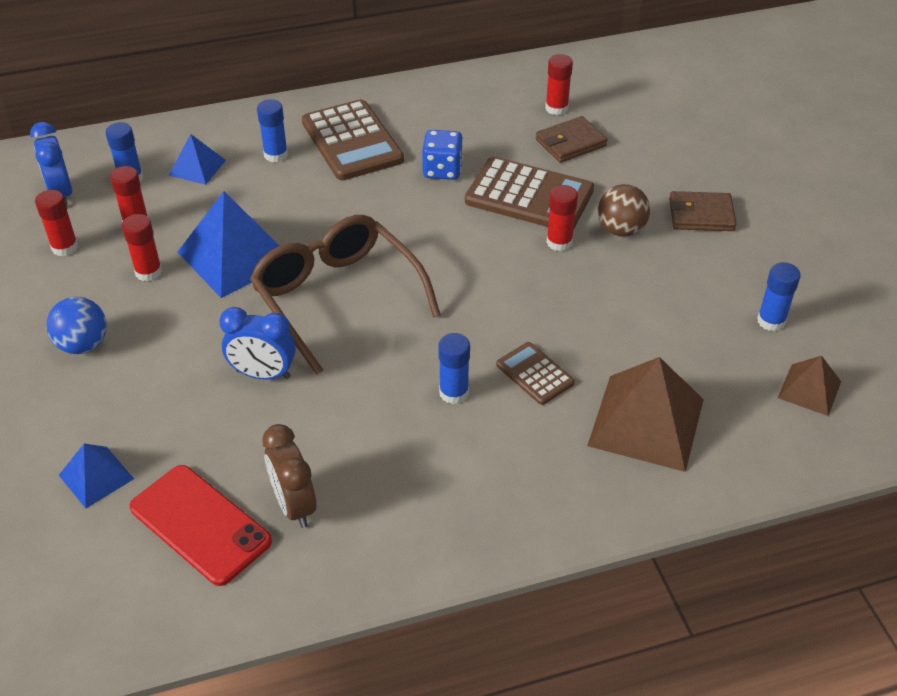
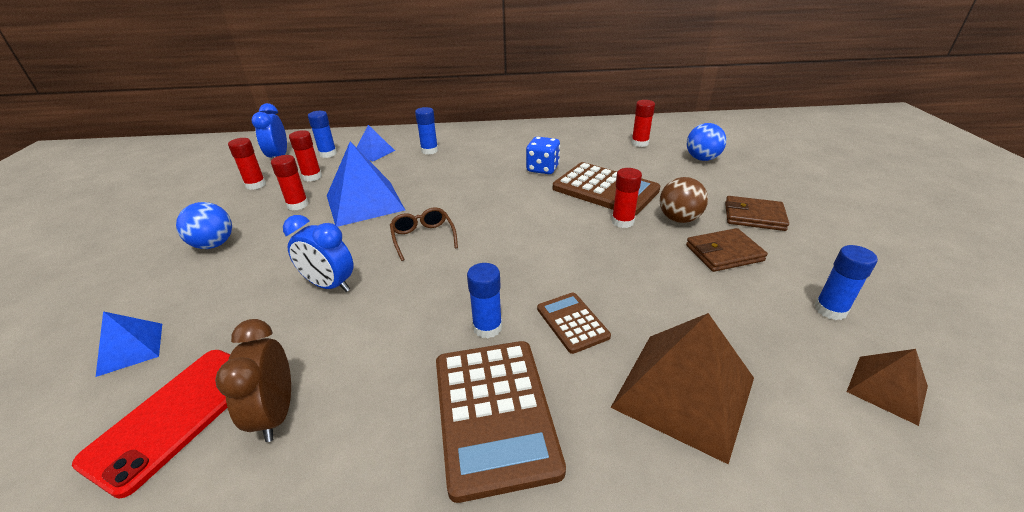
camera: 15 degrees right, 10 degrees down
red phone [130,465,272,586] -> red phone turned 60 degrees clockwise [72,350,230,499]
brown glasses [250,215,441,375] -> brown glasses [390,207,458,261], size x0.46
brown calculator [302,99,404,181] -> brown calculator moved to [436,341,566,503]
brown wallet [536,116,608,163] -> brown wallet moved to [686,228,768,272]
none -> blue ball [687,123,726,161]

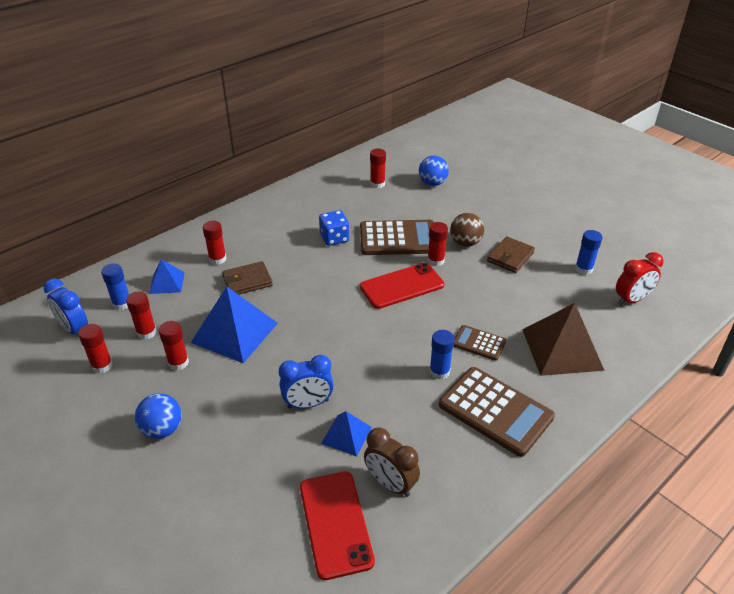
camera: 40 degrees left, 5 degrees up
blue pyramid [96,311,162,377] -> blue pyramid moved to [321,411,372,457]
brown glasses [390,207,458,261] -> none
blue glue stick [415,107,438,154] -> red glue stick [203,221,226,265]
brown wallet [725,196,789,231] -> brown wallet moved to [222,261,273,295]
brown pyramid [847,349,928,426] -> red clock [616,252,663,306]
none -> red phone [360,263,444,309]

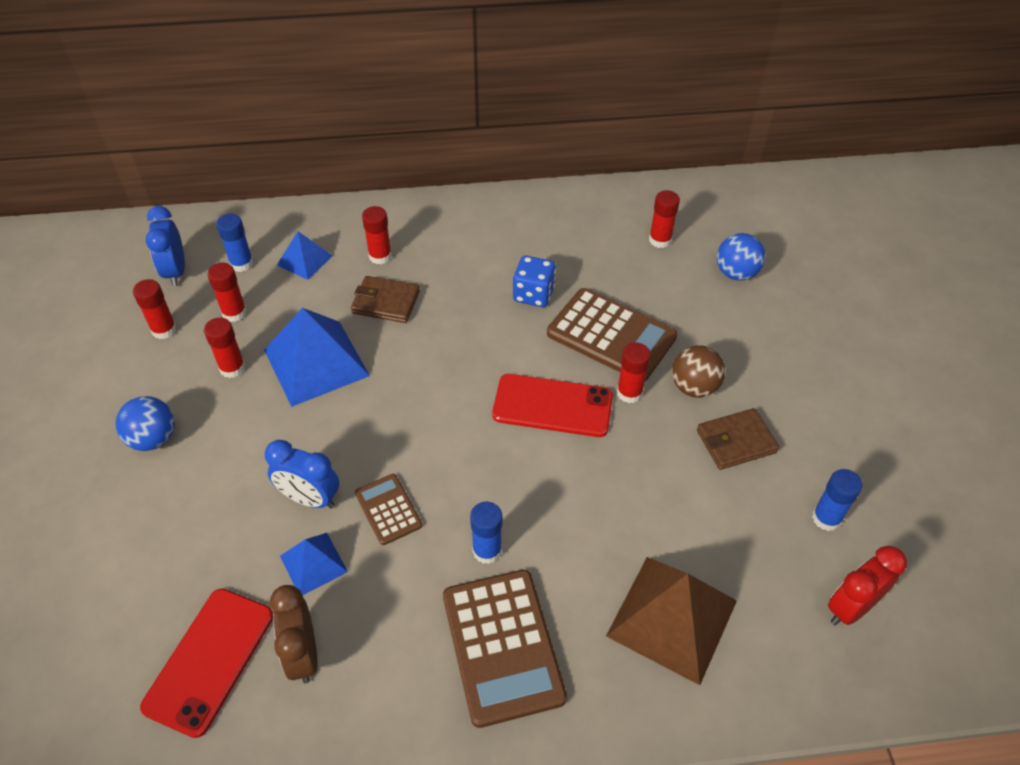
camera: 35 degrees right, 10 degrees up
brown calculator [453,325,506,361] -> brown calculator moved to [355,474,422,545]
red clock [616,252,663,306] -> red clock turned 135 degrees clockwise [828,546,907,625]

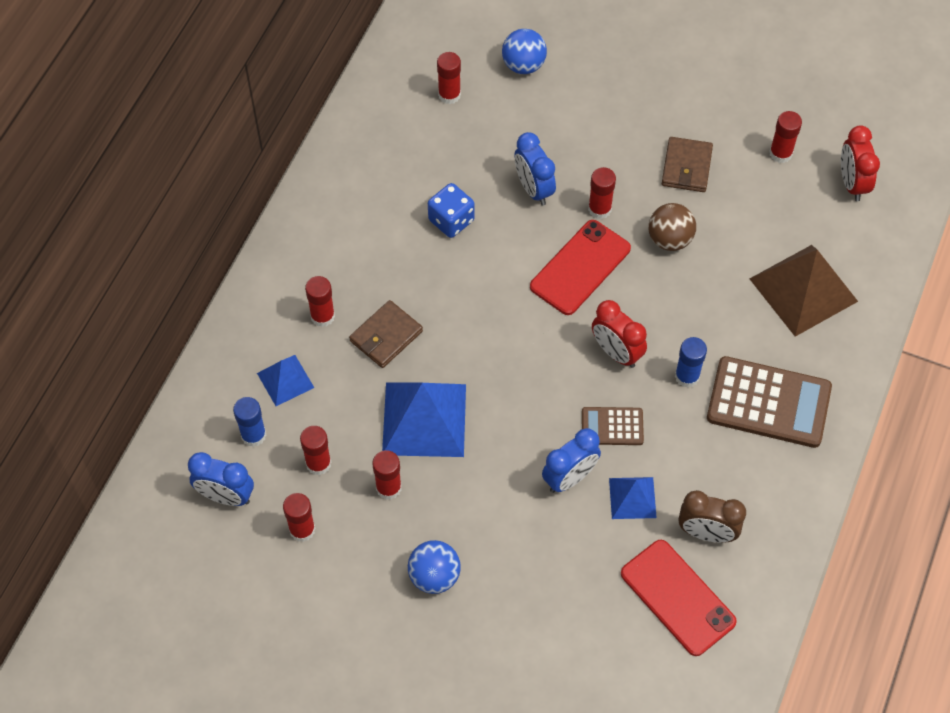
camera: 60 degrees left, 10 degrees up
brown calculator [547,288,678,381] -> blue clock [515,132,556,206]
brown ball [672,345,726,398] -> brown ball moved to [649,203,696,251]
blue glue stick [812,469,863,531] -> red glue stick [769,111,802,163]
none -> red clock [592,300,647,368]

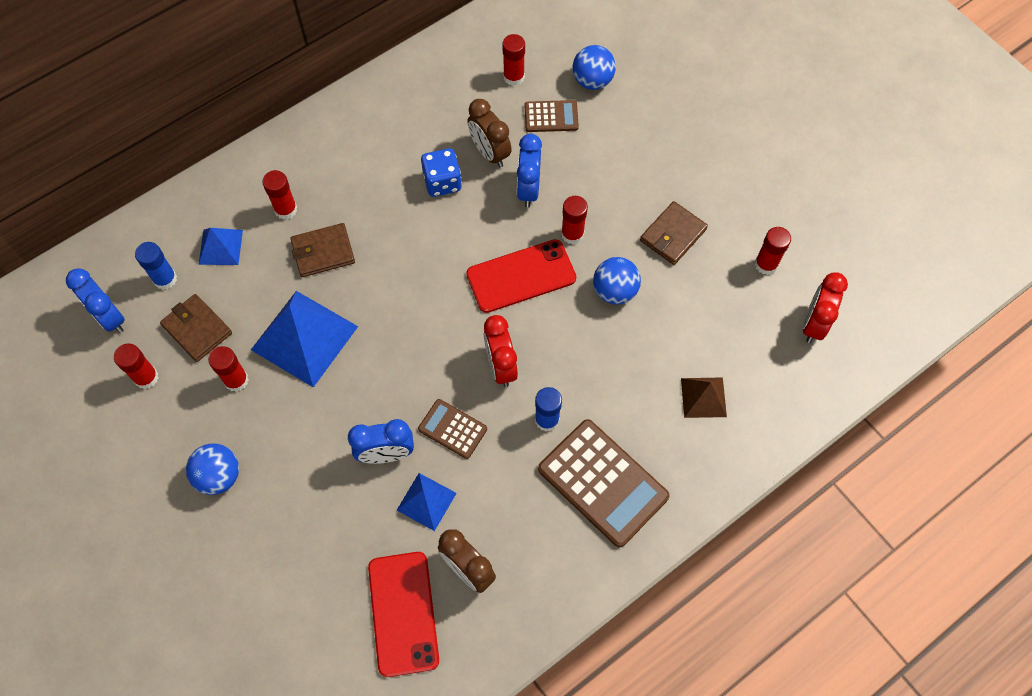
camera: 30 degrees right, 5 degrees up
red glue stick [300,426,331,475] -> brown wallet [160,294,232,362]
brown ball [649,203,696,251] -> blue ball [593,257,641,305]
brown pyramid [750,245,858,337] -> brown pyramid [681,377,727,418], size x0.54
none -> brown clock [468,99,512,167]
none -> brown calculator [525,100,579,132]

